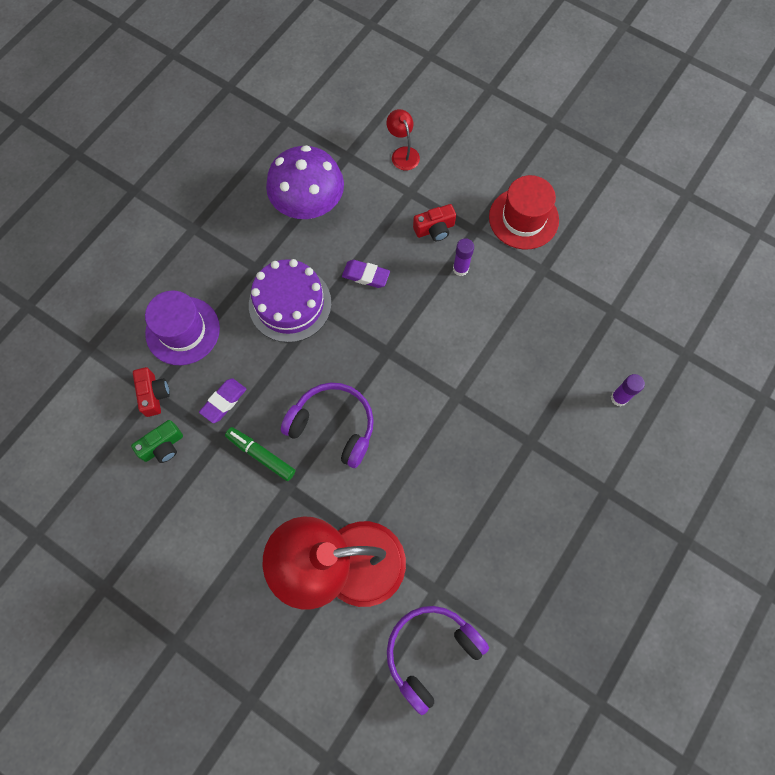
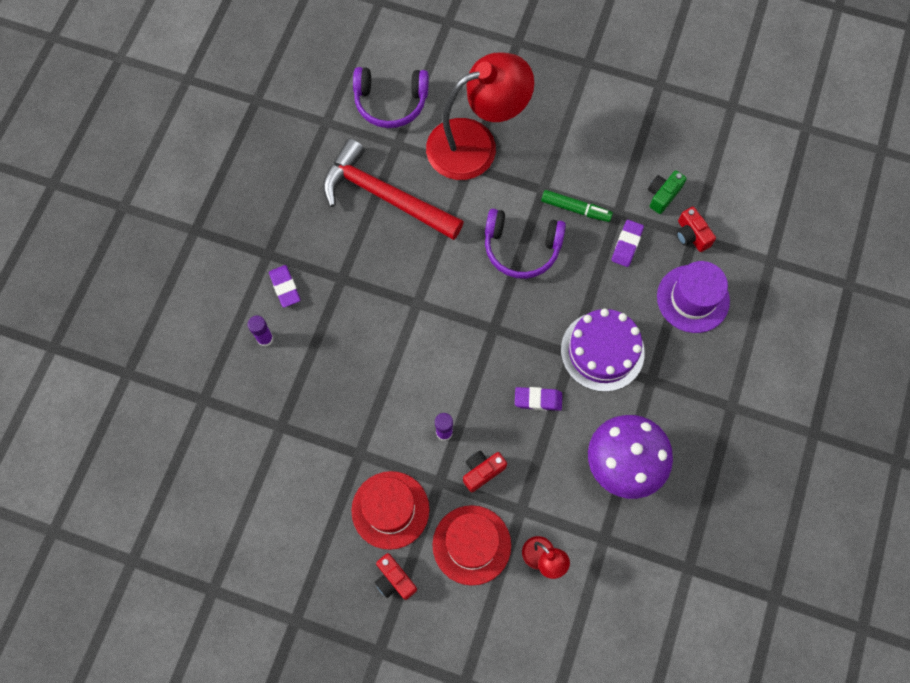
camera: 165 degrees right, 0 degrees up
purple headphones [387,606,489,715] -> purple headphones turned 60 degrees clockwise [353,67,429,128]
none -> purple eraser [269,265,301,308]
none -> red hammer [323,139,464,240]
none -> red camera [375,553,417,600]
none -> red hat [432,505,511,586]

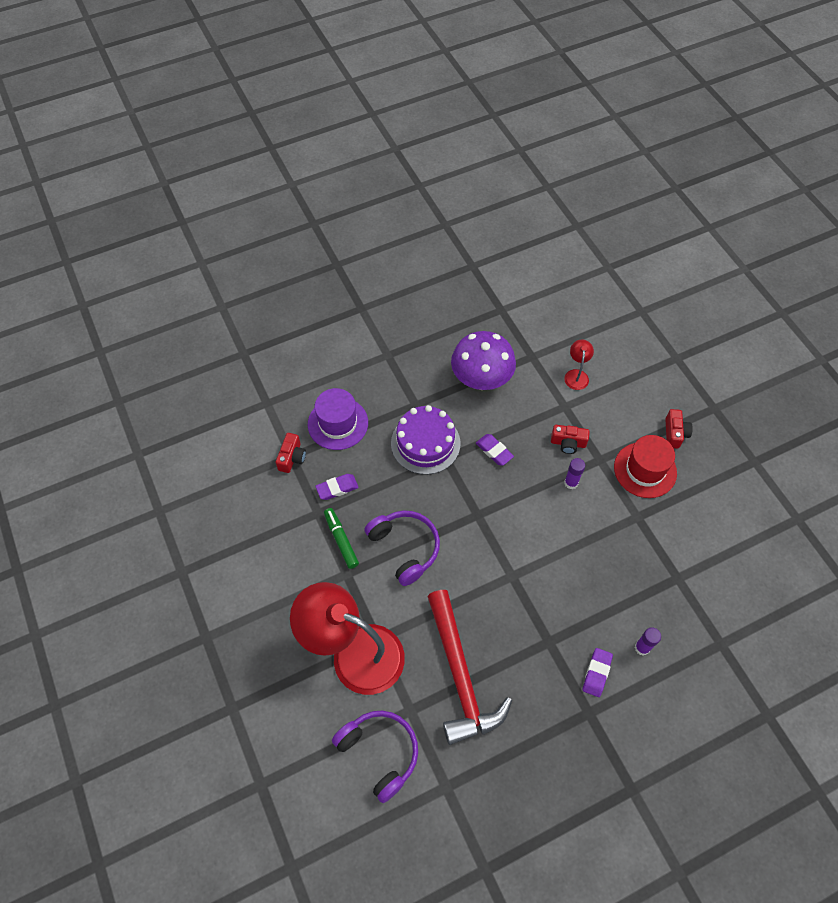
camera: 135 degrees left, 10 degrees down
red hat [432,505,511,586] -> none
green camera [648,170,687,214] -> none

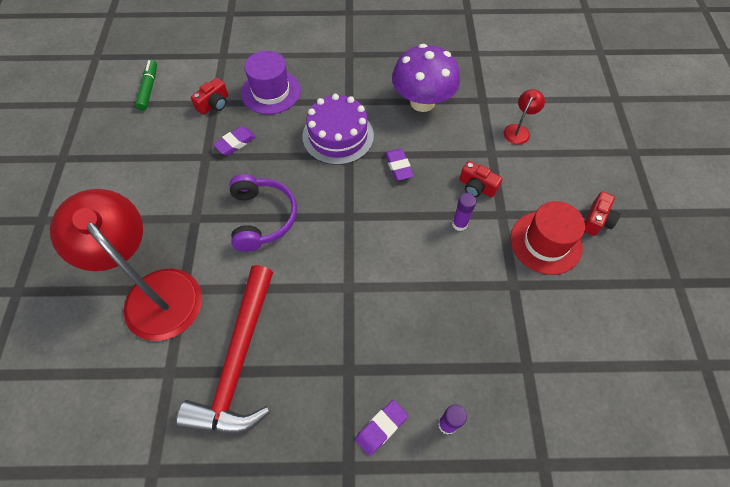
camera: 25 degrees right, 0 degrees up
purple eraser [315,474,359,500] -> purple eraser turned 45 degrees counterclockwise [213,126,256,155]
green marker [324,508,359,569] -> green marker moved to [135,60,157,111]
purple headphones [332,711,418,803] -> none

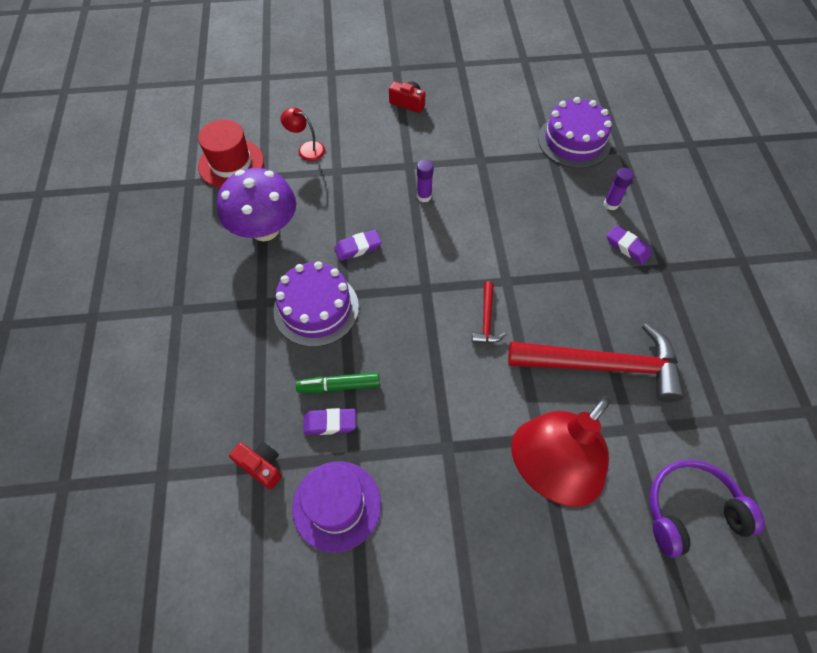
camera: 95 degrees left, 0 degrees up
green marker [135,60,157,111] -> green marker moved to [296,372,380,393]
purple eraser [213,126,256,155] -> purple eraser turned 45 degrees counterclockwise [303,408,356,435]
purple headphones [229,174,297,252] -> purple headphones moved to [649,459,765,557]
purple hat [241,51,301,114] -> purple hat moved to [292,461,381,553]
red camera [459,161,502,197] -> none
red hat [511,201,585,275] -> red hat moved to [198,119,264,188]
none -> red hammer [472,281,506,343]
none -> purple cake [538,97,612,168]

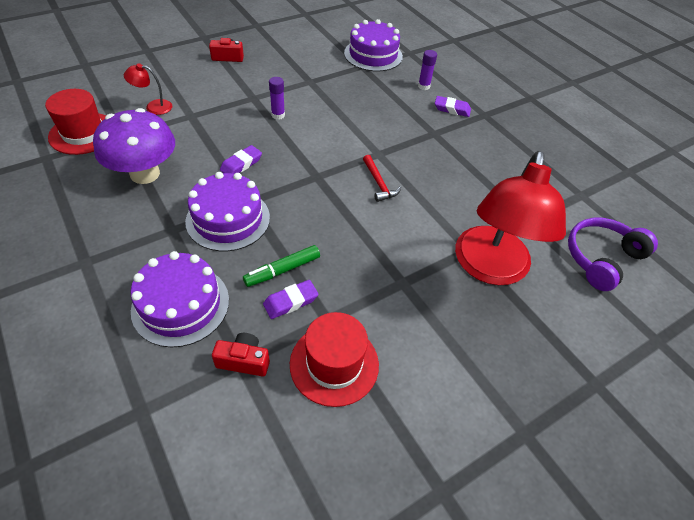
camera: 30 degrees left, 10 degrees down
purple hat [292,461,381,553] -> red hat [290,312,379,407]
red hammer [508,323,685,402] -> none
none -> purple cake [131,251,229,347]

